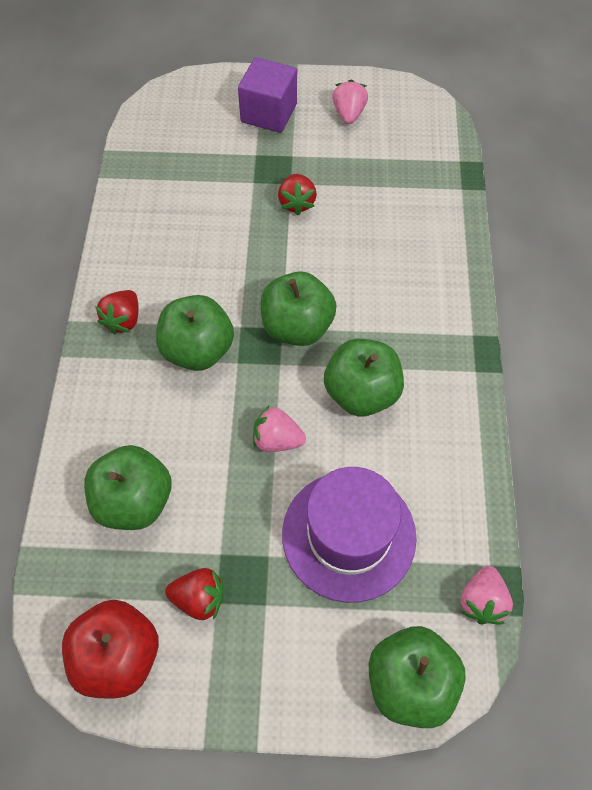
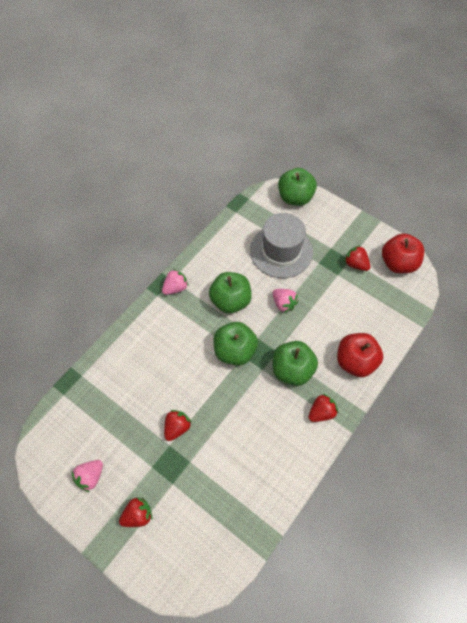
camera: 145 degrees left, 0 degrees up
green apple [84,445,172,530] -> none
purple cube [238,57,297,133] -> red strawberry [119,497,152,527]
purple hat [282,467,417,603] -> grey hat [250,213,313,278]
pink strawberry [461,566,513,625] -> pink strawberry moved to [162,269,189,295]
none -> red apple [337,333,383,377]

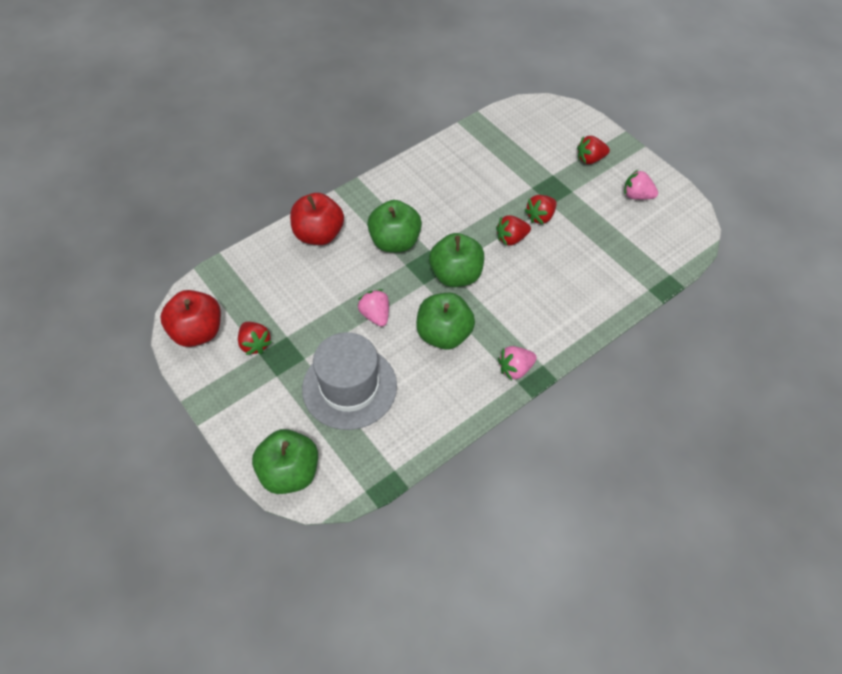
camera: 165 degrees left, 5 degrees down
pink strawberry [72,460,103,492] -> pink strawberry turned 120 degrees counterclockwise [624,170,658,200]
red strawberry [309,394,338,422] -> red strawberry moved to [496,215,531,246]

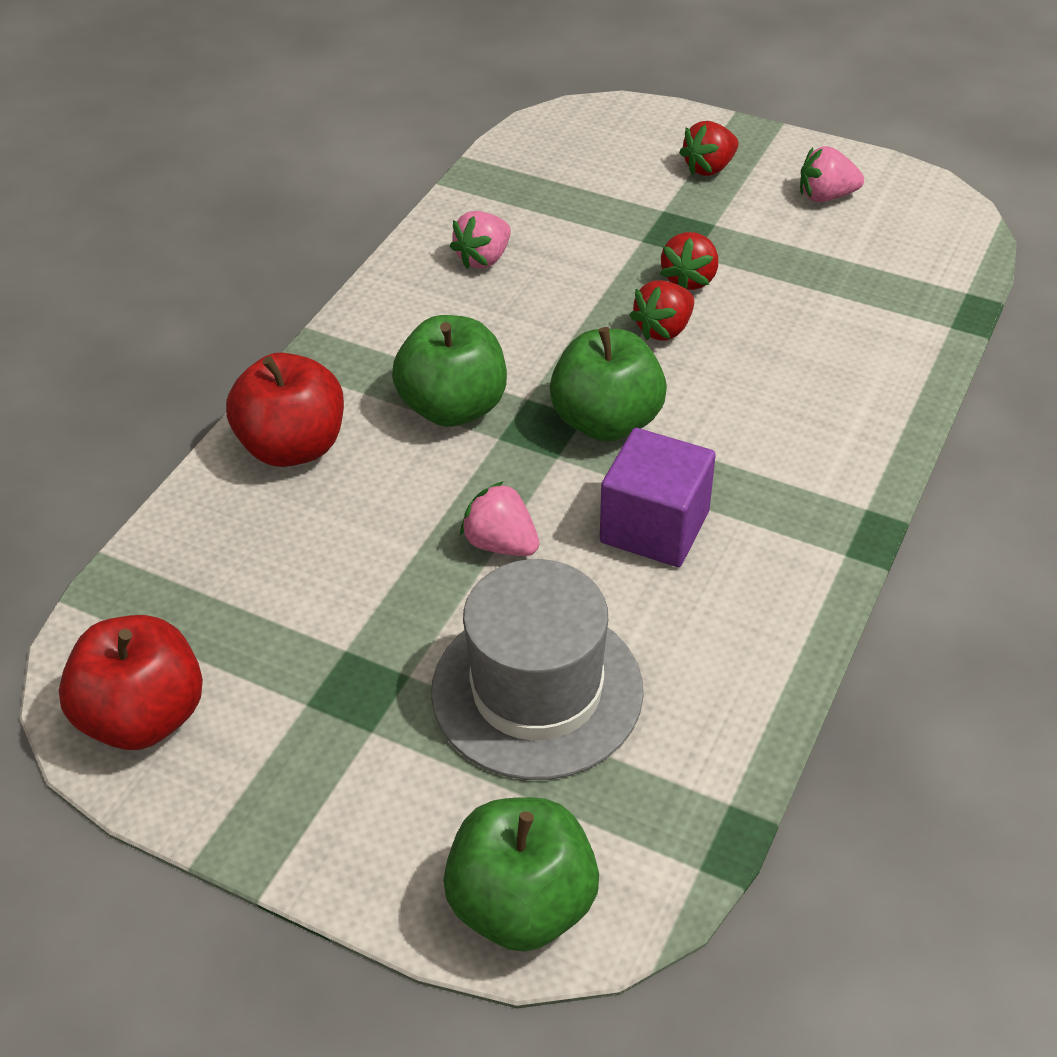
camera: 25 degrees left, 10 degrees down
red strawberry [238,322,272,355] -> none
green apple [416,293,475,349] -> purple cube [600,428,716,567]
pink strawberry [498,346,537,380] -> pink strawberry moved to [450,211,511,269]

